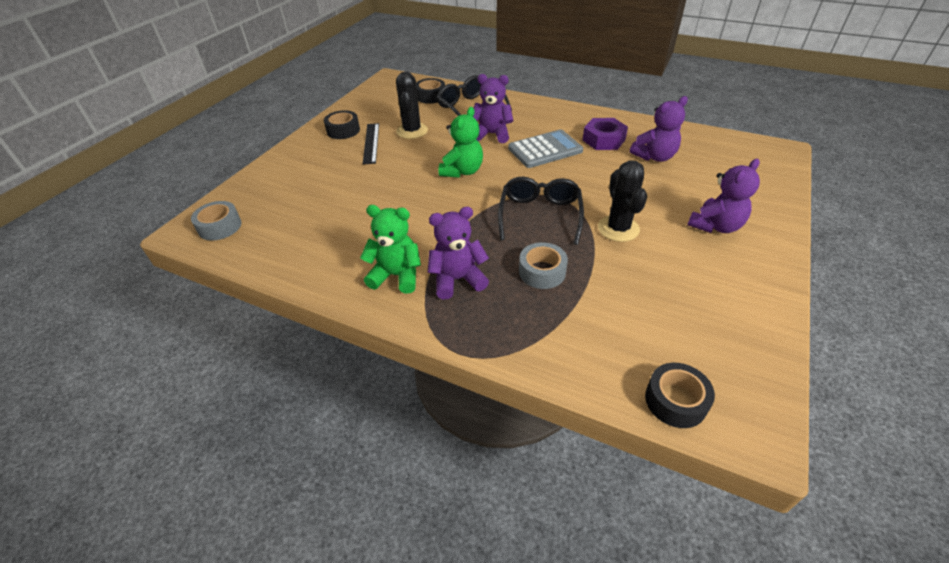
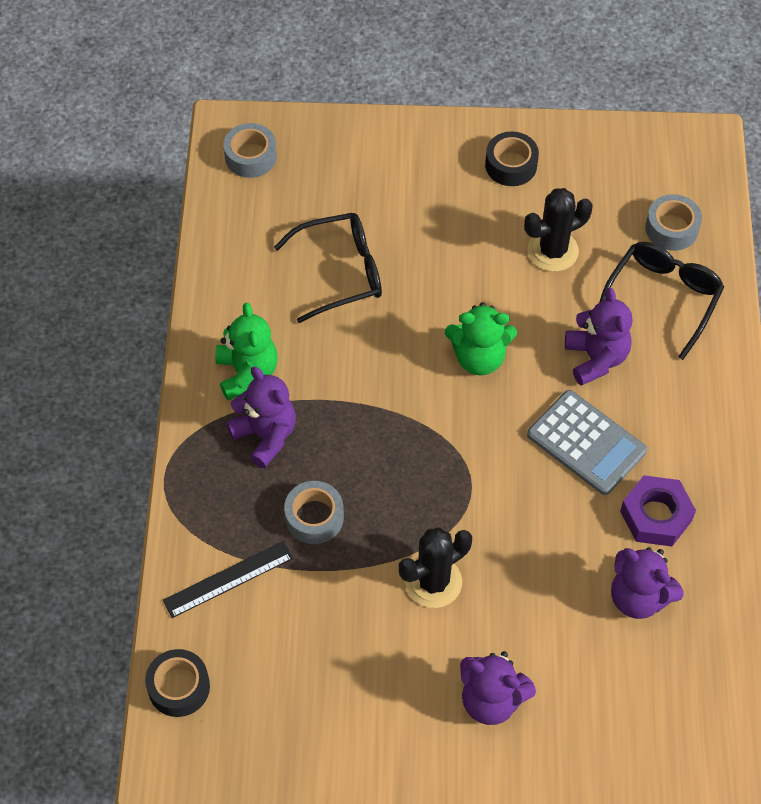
camera: 65 degrees right, 15 degrees up
black ruler [363,123,379,164] -> black ruler moved to [163,541,293,618]
black tape [416,78,445,104] -> grey tape [645,194,702,251]
black glasses [498,177,584,245] -> black glasses moved to [274,213,382,323]

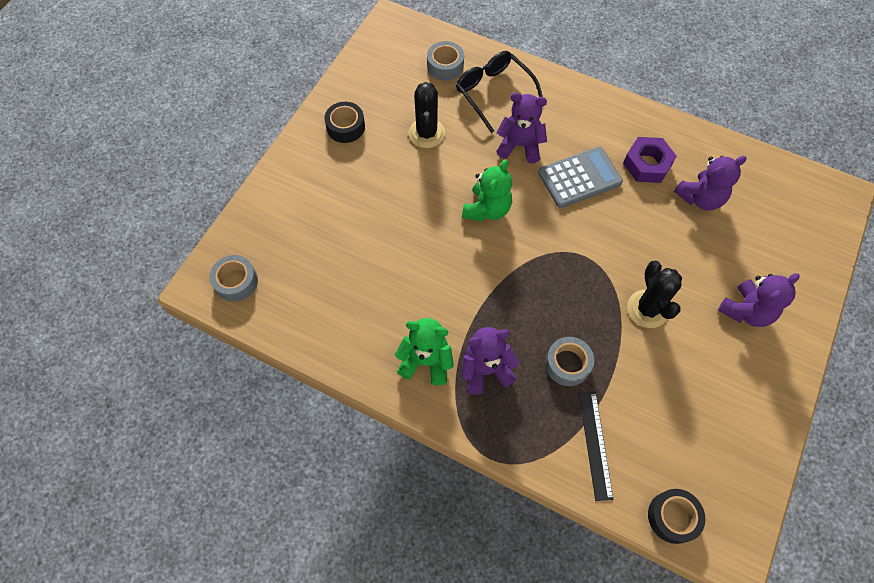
camera: 65 degrees left, 5 degrees up
black glasses [274,213,382,323] -> none

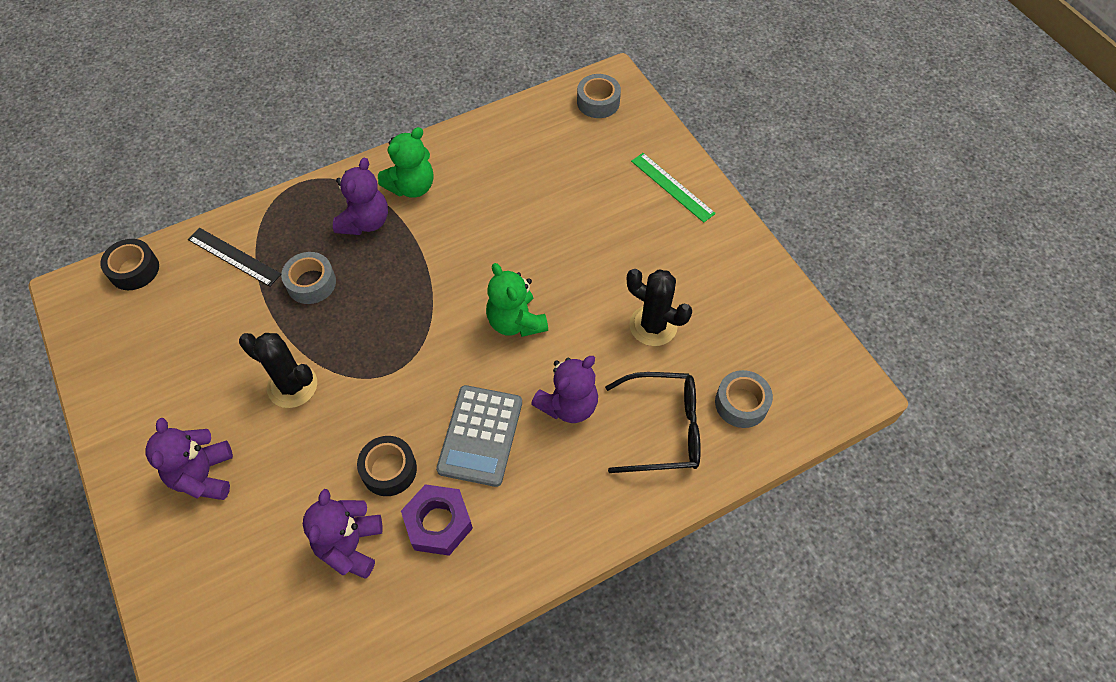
camera: 125 degrees right, 5 degrees down
black tape [324,102,365,143] -> black tape moved to [357,436,417,496]
none -> green ruler [631,153,716,223]

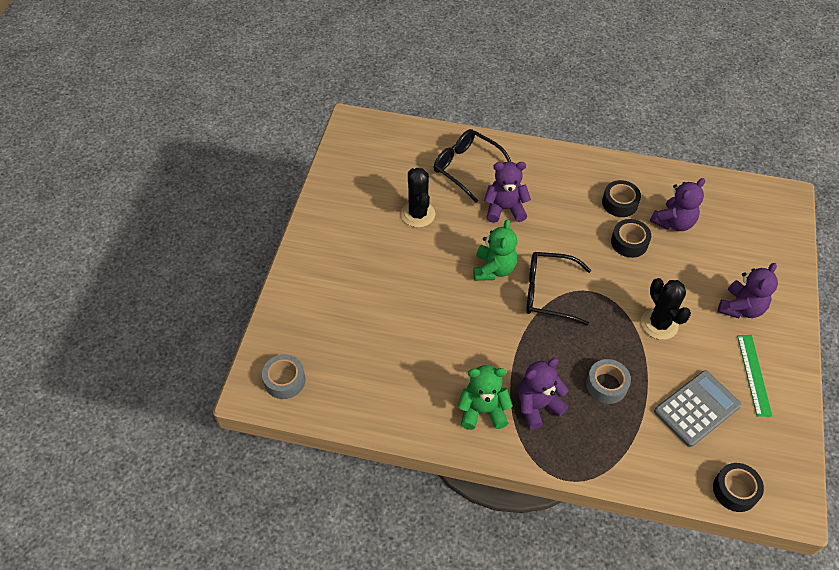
camera: 140 degrees left, 5 degrees down
black ruler [188,228,281,287] -> none
purple nut [401,484,473,556] -> black tape [602,180,641,217]
grey calculator [436,385,522,487] -> grey calculator moved to [654,370,741,447]
green ruler [631,153,716,223] -> green ruler moved to [737,335,772,417]
grey tape [715,370,773,428] -> none
none -> black glasses [526,252,591,326]

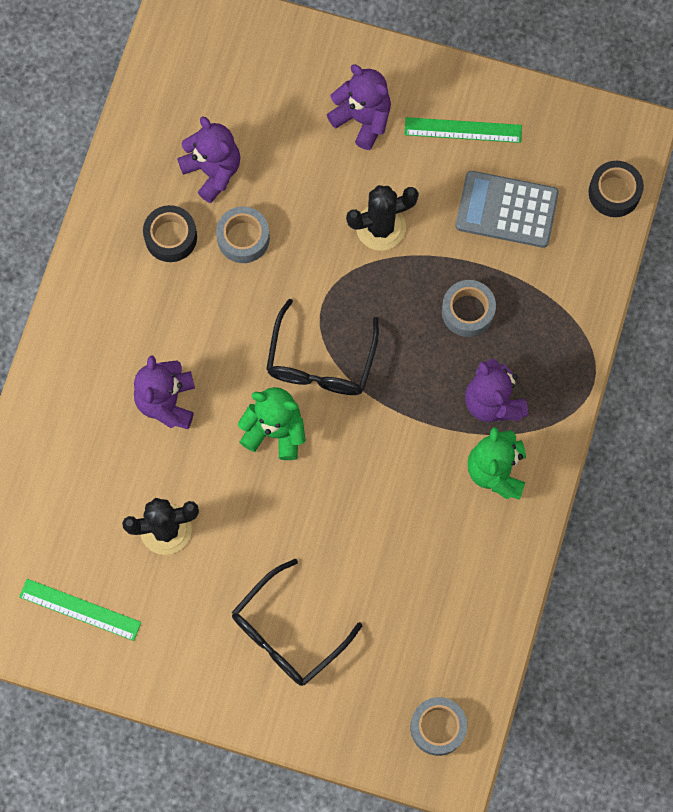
camera: 85 degrees left, 20 degrees up
black glasses [434,129,511,203] -> black glasses moved to [232,559,362,686]
black tape [611,219,651,258] -> grey tape [216,206,270,263]
grey calculator [654,370,741,447] -> grey calculator turned 45 degrees counterclockwise [456,171,559,248]
none -> green ruler [19,579,141,641]

